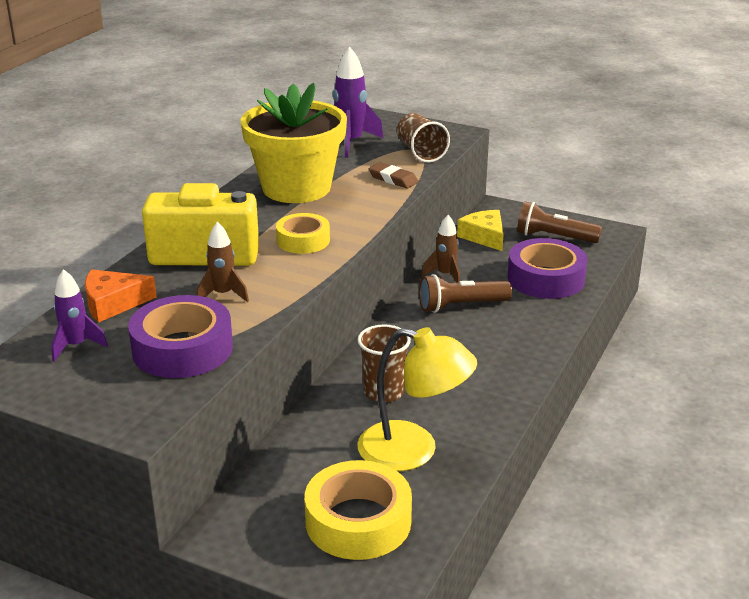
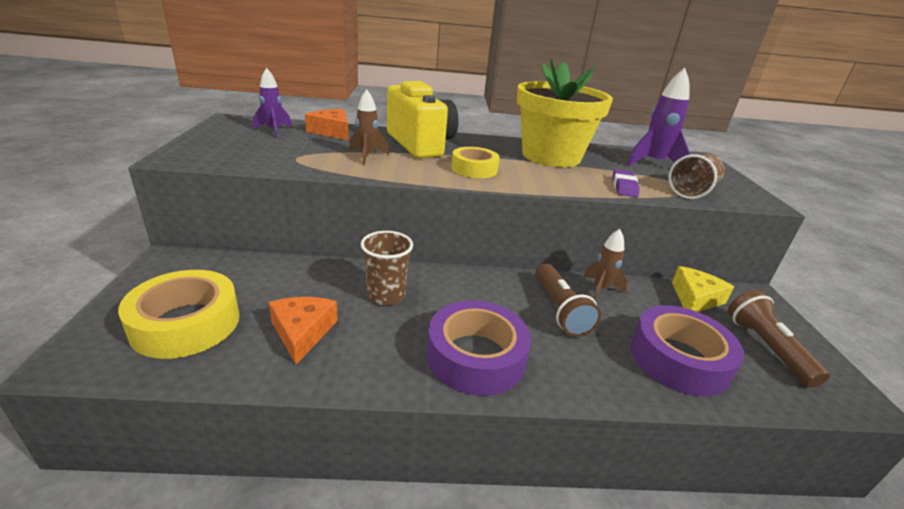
camera: 60 degrees right, 0 degrees up
purple tape [128,295,233,378] -> purple tape moved to [427,300,531,396]
yellow lamp [358,327,477,471] -> orange cheese [269,297,338,365]
brown eraser [369,162,418,188] -> purple eraser [613,169,640,197]
brown flashlight [419,274,512,313] -> brown flashlight turned 150 degrees counterclockwise [536,264,601,337]

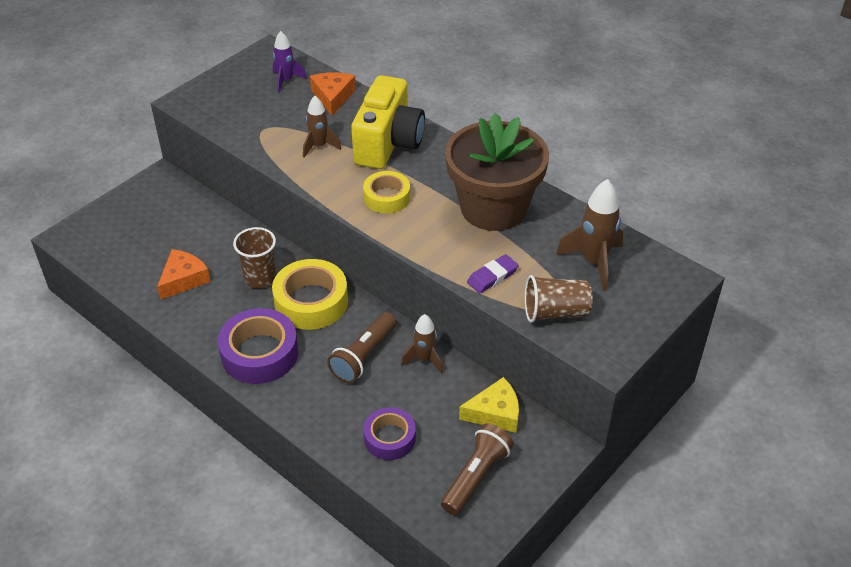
camera: 45 degrees right, 15 degrees up
yellow tape [118,270,239,359] -> yellow tape moved to [272,259,348,330]
yellow flower pot [517,58,613,167] -> brown flower pot [445,113,549,231]
purple rocket [627,68,691,166] -> brown rocket [556,179,623,291]
purple tape [631,305,744,396] -> purple tape [363,407,416,460], size x0.63

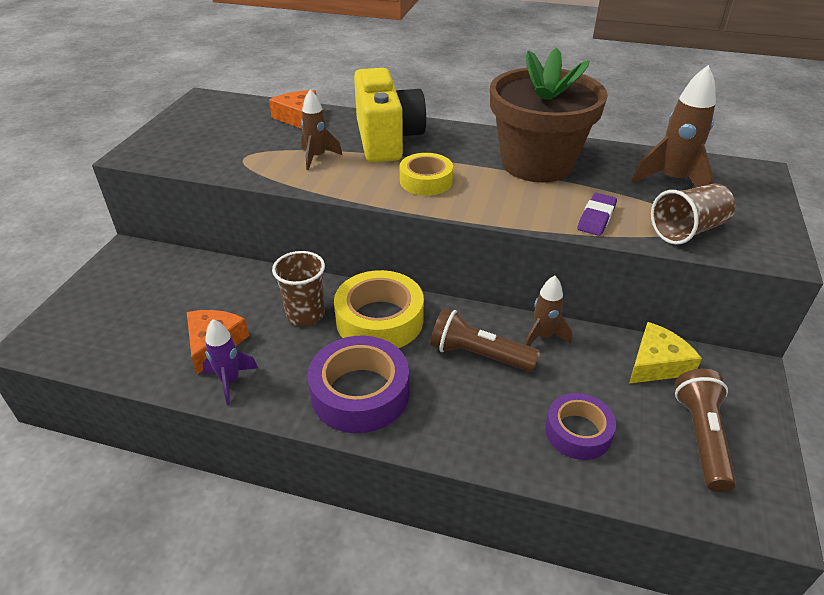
camera: 25 degrees left, 5 degrees down
purple rocket [273,31,307,93] -> purple rocket moved to [202,319,258,405]
brown flashlight [327,312,396,383] -> brown flashlight turned 105 degrees clockwise [430,308,540,372]

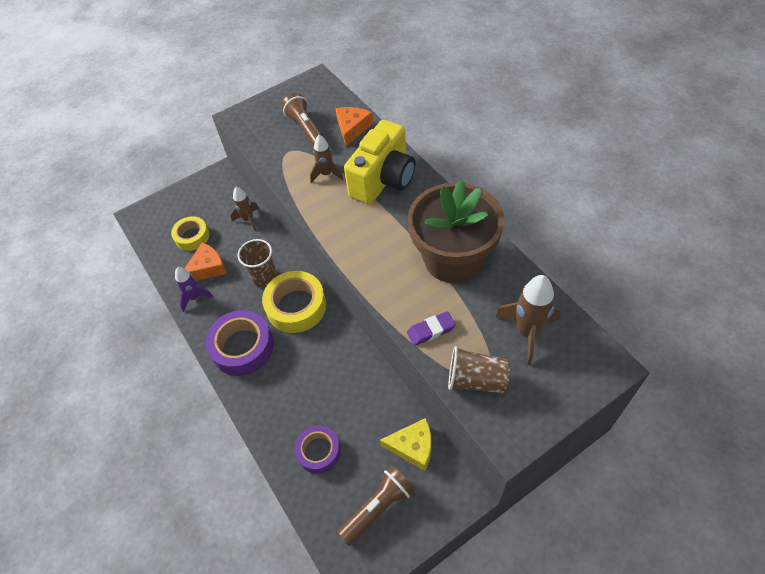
camera: 45 degrees right, 15 degrees up
yellow tape [400,153,453,196] -> yellow tape moved to [171,216,209,251]
brown flashlight [430,308,540,372] -> brown flashlight moved to [281,93,325,147]
brown rocket [525,276,572,346] -> brown rocket moved to [230,187,259,231]

